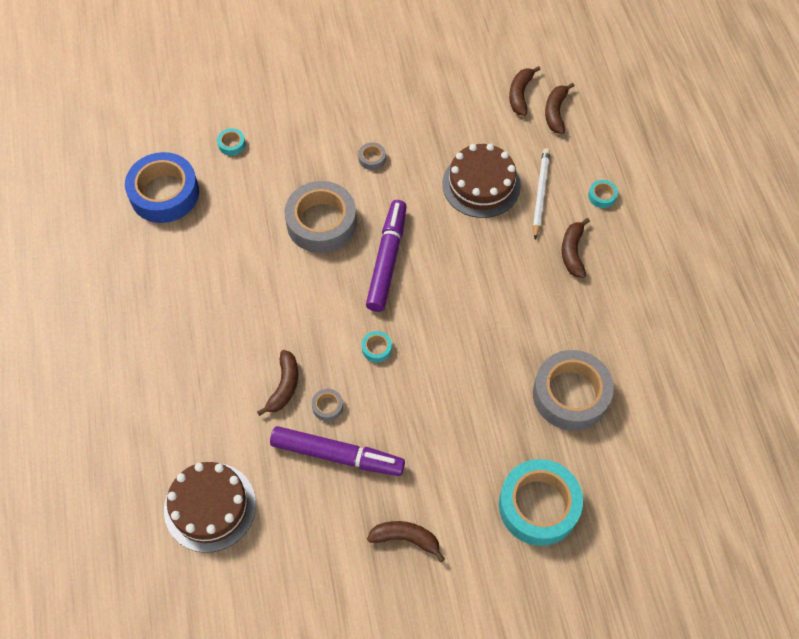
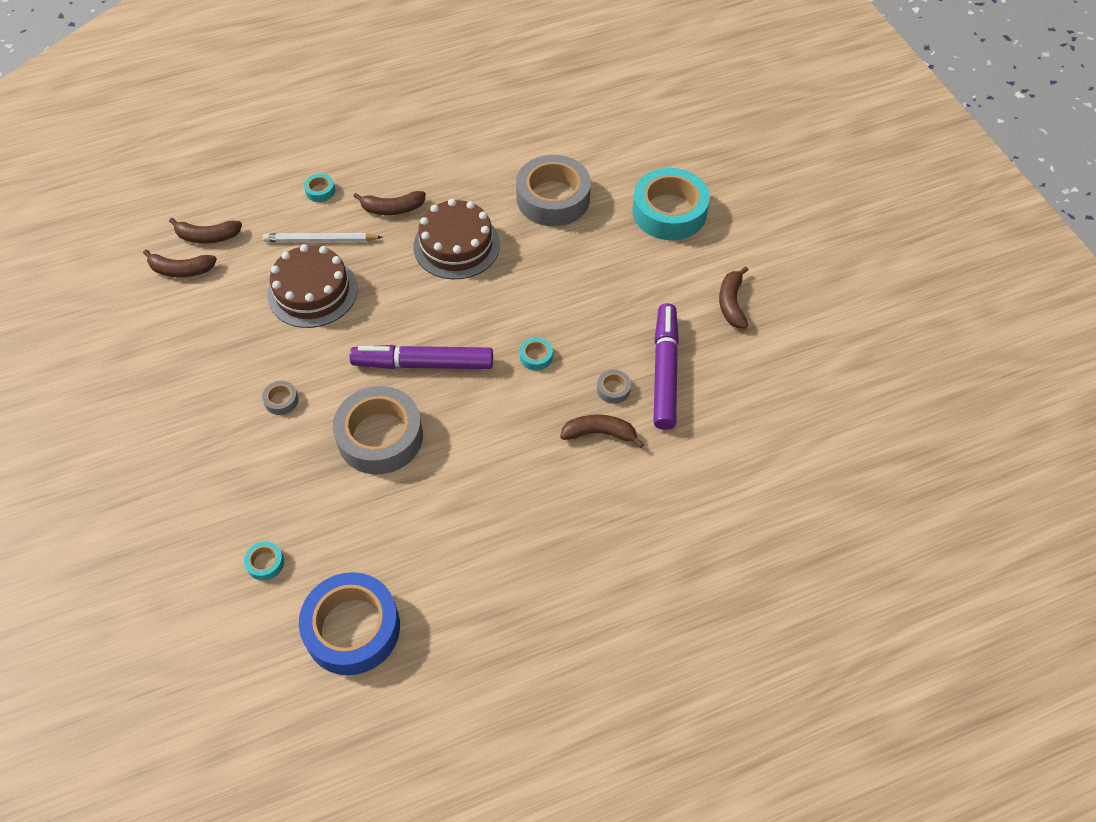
camera: 100 degrees left, 5 degrees down
brown cake [164,462,256,553] -> brown cake moved to [413,199,500,279]

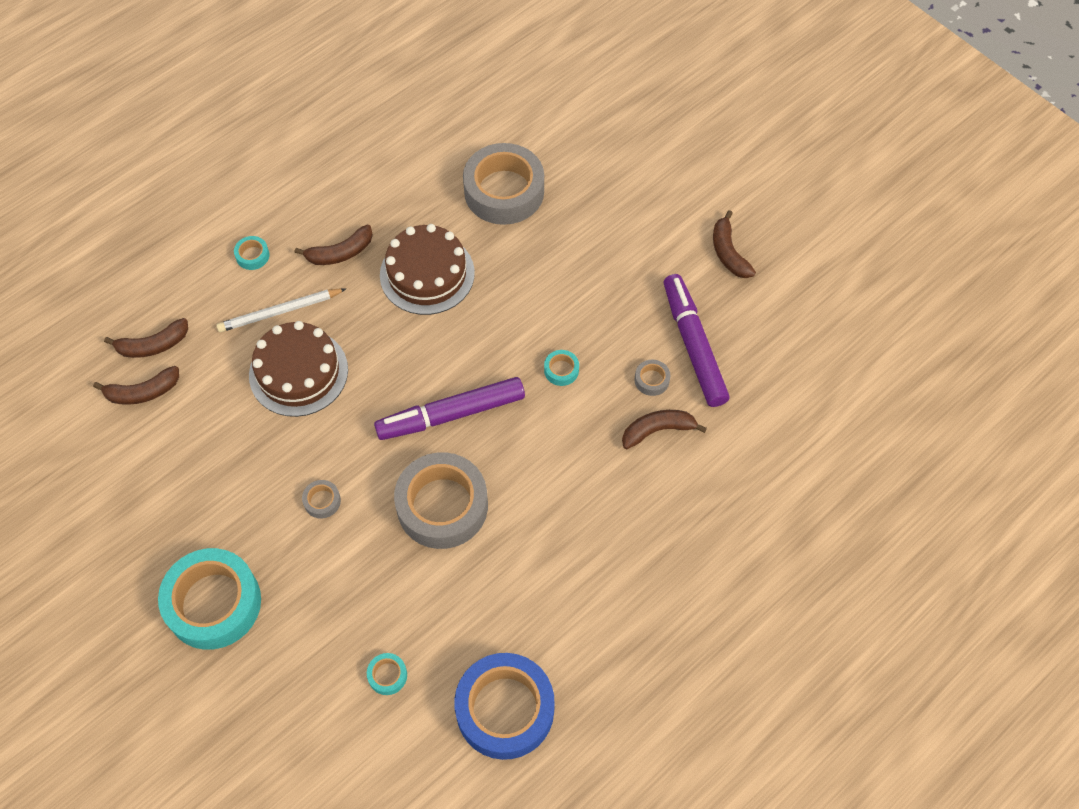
camera: 20 degrees left, 5 degrees up
turquoise tape [632,168,710,240] -> turquoise tape moved to [158,548,261,650]

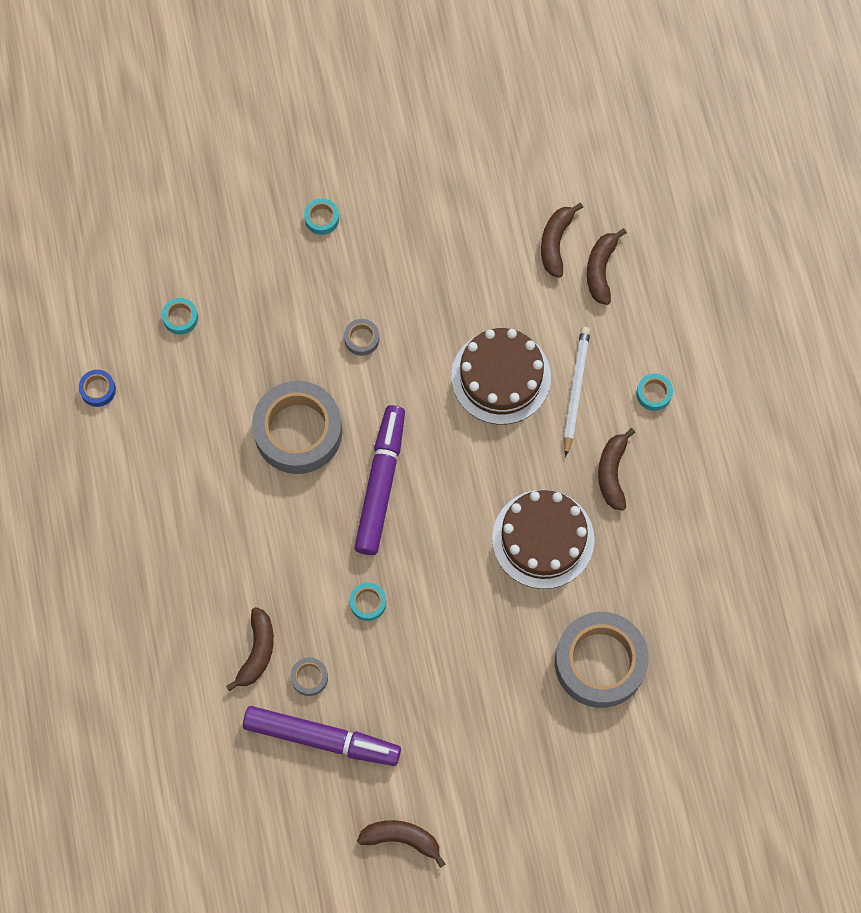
camera: 120 degrees right, 10 degrees up
turquoise tape [158,548,261,650] -> turquoise tape [304,198,339,235], size x0.40
blue tape [454,653,555,760] -> blue tape [79,370,116,407], size x0.40

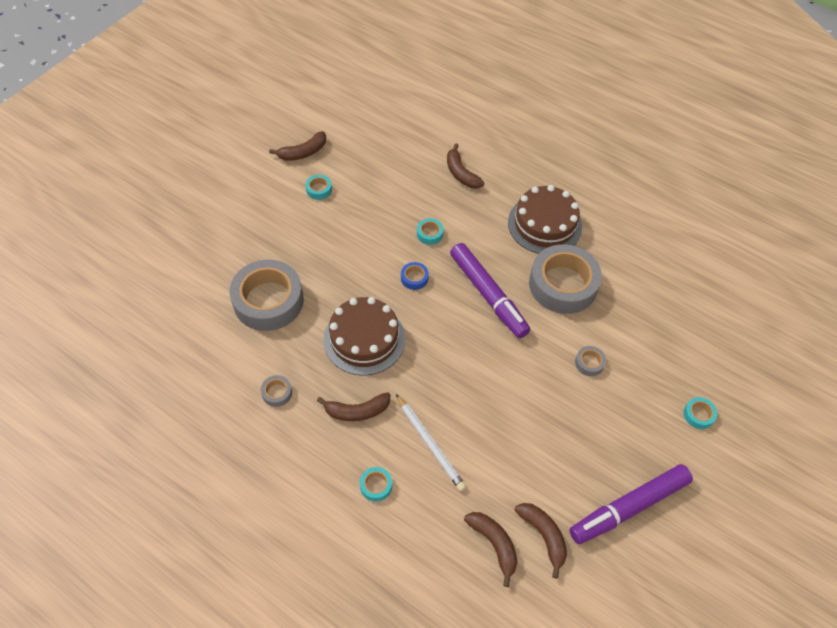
camera: 135 degrees right, 15 degrees down
blue tape [79,370,116,407] -> blue tape moved to [401,262,429,290]
turquoise tape [162,298,198,335] -> turquoise tape moved to [305,175,332,200]
purple marker [243,706,401,766] -> purple marker moved to [569,464,693,544]
grey tape [291,657,328,696] -> grey tape moved to [261,375,292,407]
brown cake [451,328,551,424] -> brown cake moved to [508,185,582,254]
brown banana [598,428,635,511] -> brown banana turned 120 degrees clockwise [317,392,390,421]

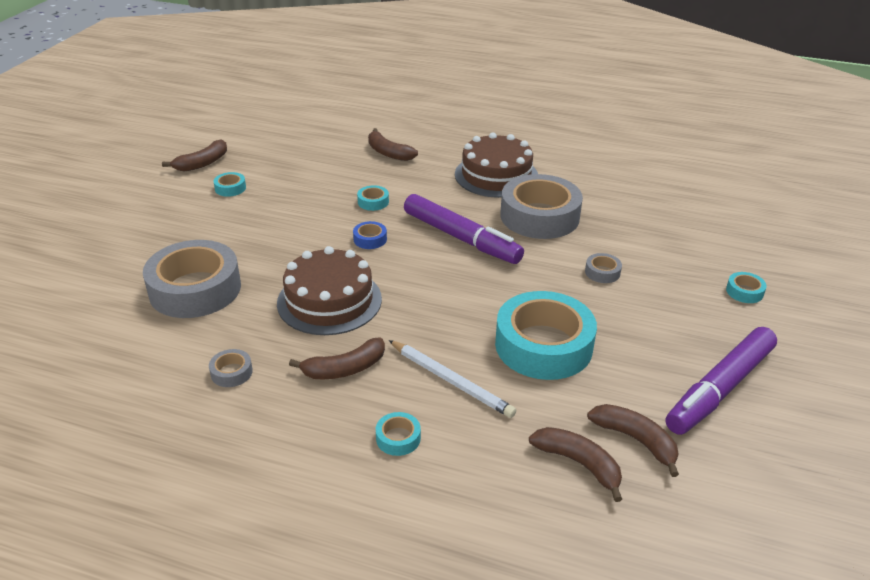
camera: 15 degrees left, 20 degrees down
none -> turquoise tape [495,291,597,380]

